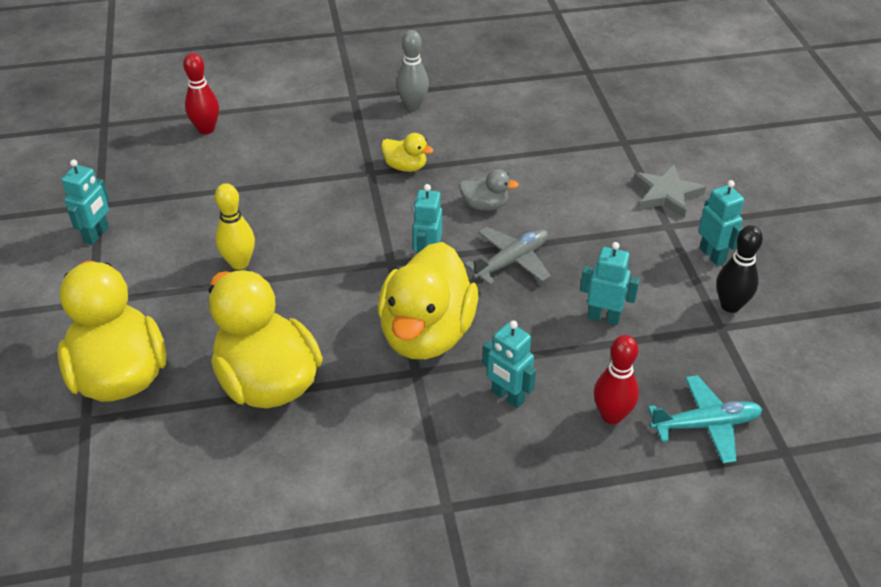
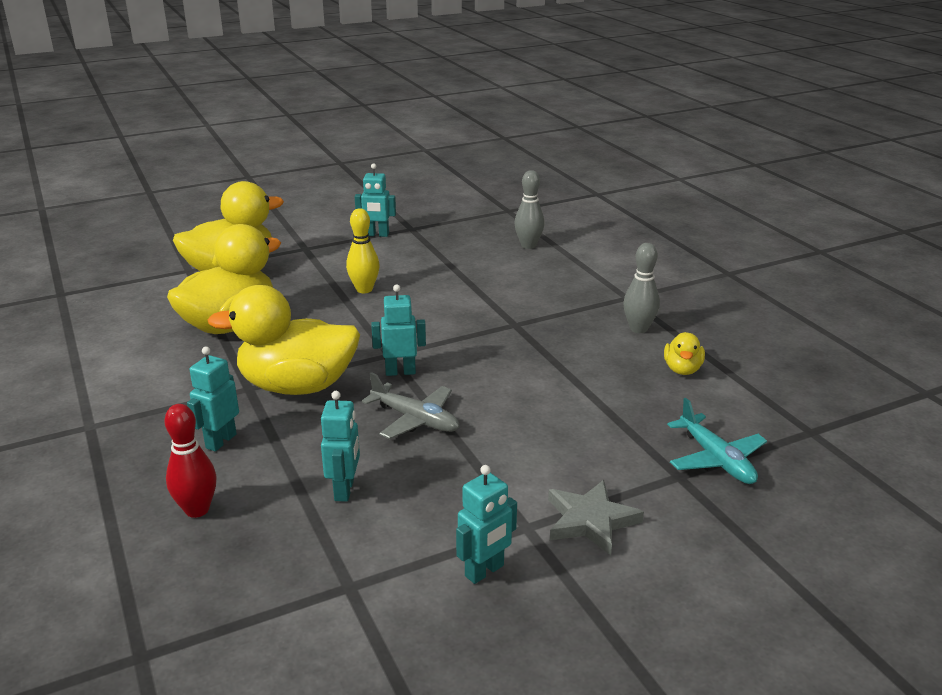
camera: 75 degrees right, 15 degrees down
red bowling pin [183,53,219,134] -> grey bowling pin [514,170,545,249]
yellow duck [381,133,434,172] -> yellow duck moved to [664,332,705,375]
grey duck [459,169,519,211] -> none
turquoise plane [648,375,763,464] -> turquoise plane moved to [667,398,767,484]
black bowling pin [717,225,763,313] -> none

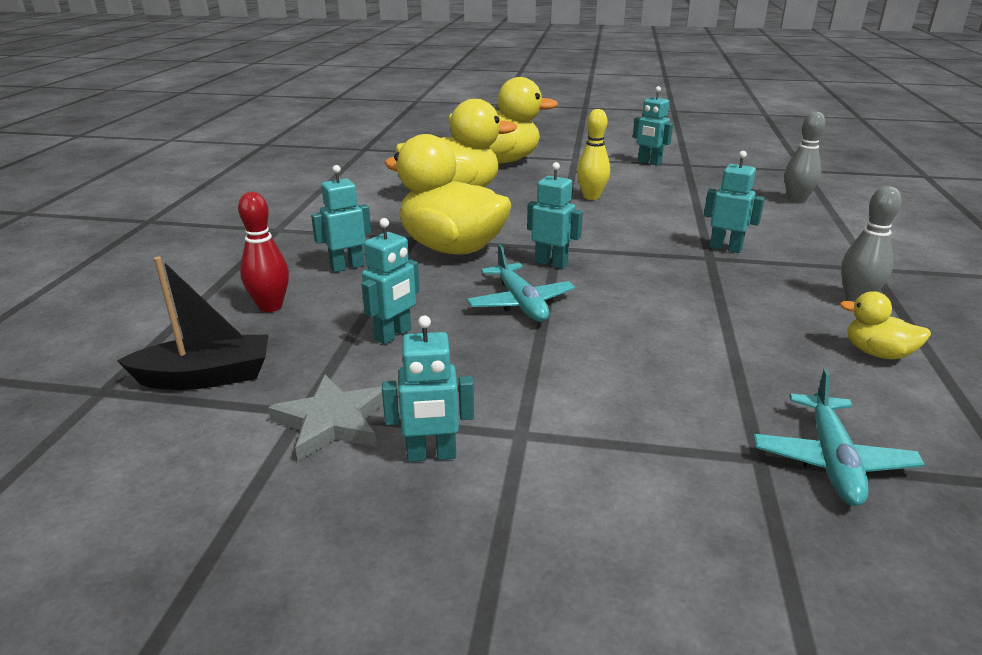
camera: 35 degrees right, 0 degrees up
grey plane [362,372,459,439] -> turquoise plane [467,244,575,322]
grey star [548,480,644,555] -> grey star moved to [268,375,383,461]
yellow duck [664,332,705,375] -> yellow duck turned 75 degrees clockwise [840,291,931,360]
none -> black boat [117,257,269,390]
none -> turquoise robot [704,151,765,253]

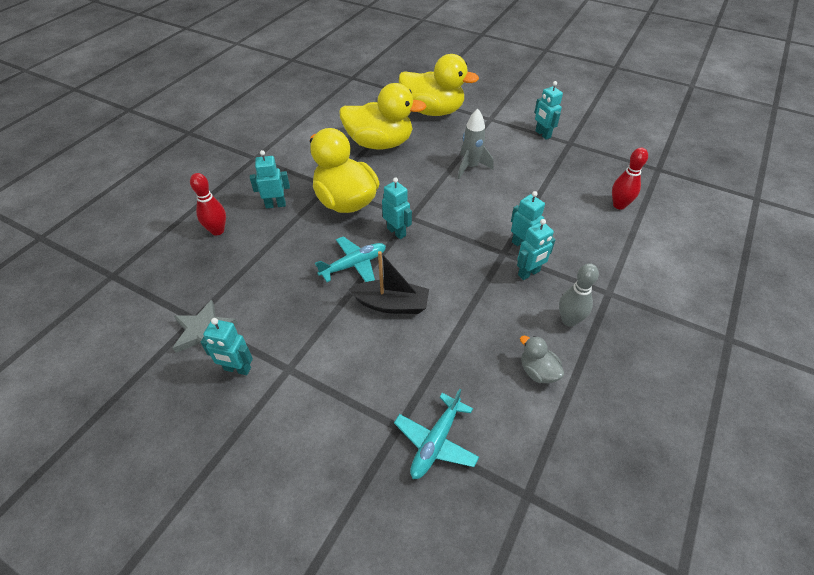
camera: 20 degrees right, 20 degrees up
black boat [117,257,269,390] -> black boat moved to [349,251,429,314]
turquoise robot [362,218,420,344] -> turquoise robot moved to [517,219,555,280]
turquoise plane [467,244,575,322] -> turquoise plane turned 120 degrees counterclockwise [315,236,386,282]
yellow bowling pin [577,109,610,200] -> grey rocket [458,109,493,179]
grey bowling pin [784,112,825,204] -> red bowling pin [612,148,648,210]
yellow duck [840,291,931,360] -> grey duck [520,336,564,383]

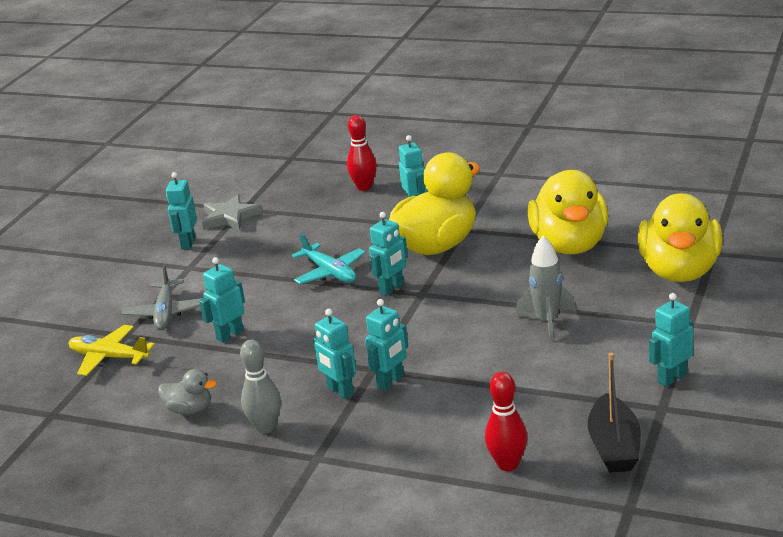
camera: 85 degrees right, 20 degrees down
black boat [349,251,429,314] -> black boat moved to [588,353,641,473]
turquoise plane [394,388,479,479] -> yellow plane [69,325,155,376]
grey duck [520,336,564,383] -> grey duck turned 60 degrees clockwise [158,369,217,414]
none -> grey plane [122,265,203,330]
none -> turquoise robot [199,257,245,343]

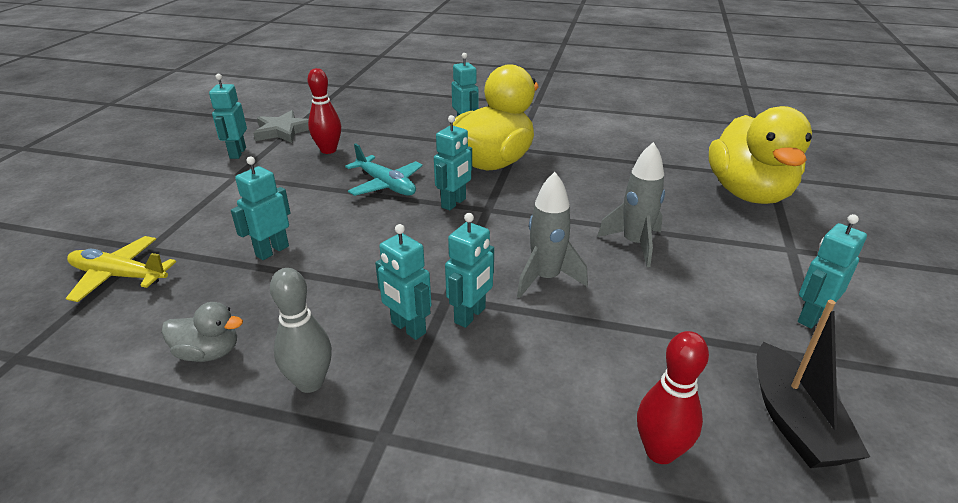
camera: 10 degrees left, 5 degrees up
grey plane [122,265,203,330] -> none
red bowling pin [347,115,377,191] -> red bowling pin moved to [308,68,341,154]
yellow duck [527,170,608,254] -> none
none -> grey rocket [517,172,588,298]

